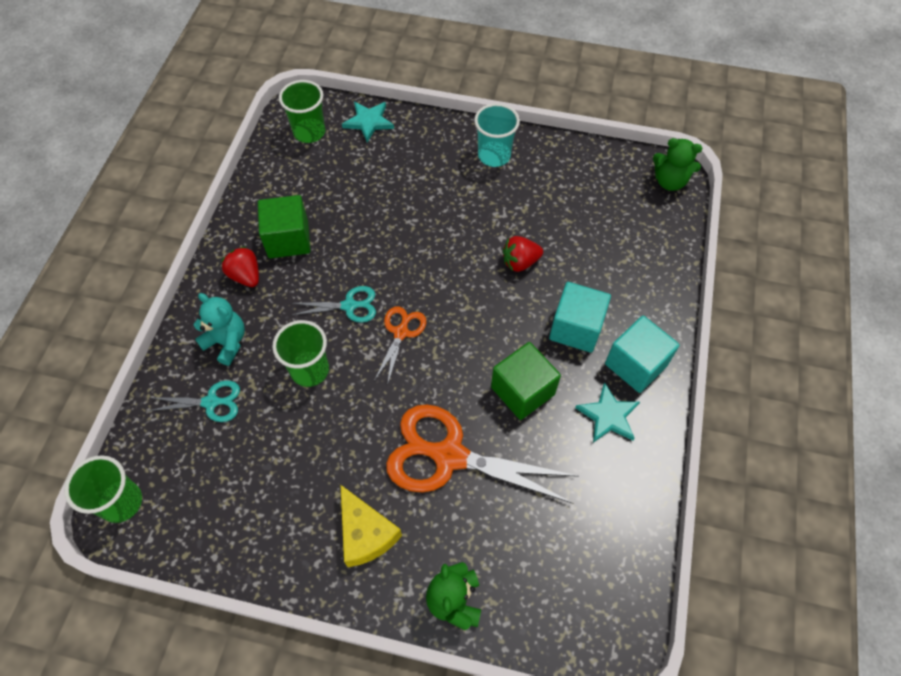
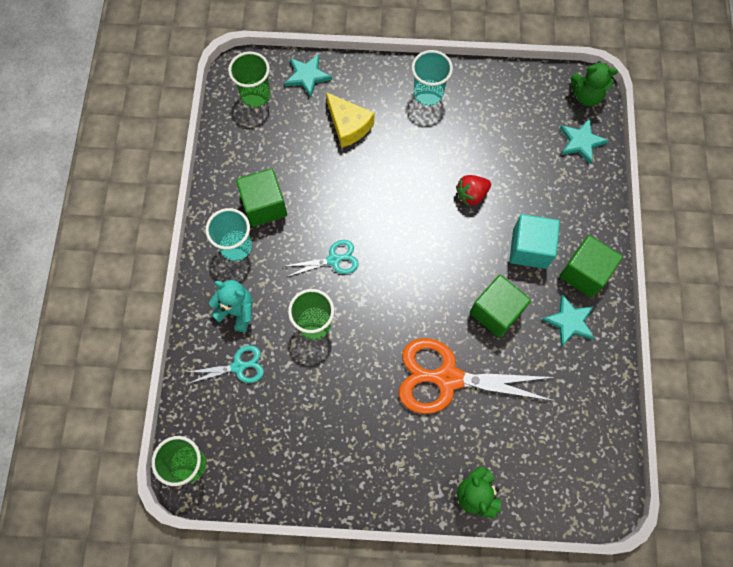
camera: 10 degrees left, 10 degrees up
red strawberry [221,246,259,287] -> turquoise cup [205,208,252,261]
yellow cheese [341,485,402,567] -> yellow cheese moved to [326,92,374,148]
orange scissors [374,306,426,385] -> none
turquoise cube [605,316,680,393] -> green cube [559,235,623,298]
none -> turquoise star [560,118,609,164]

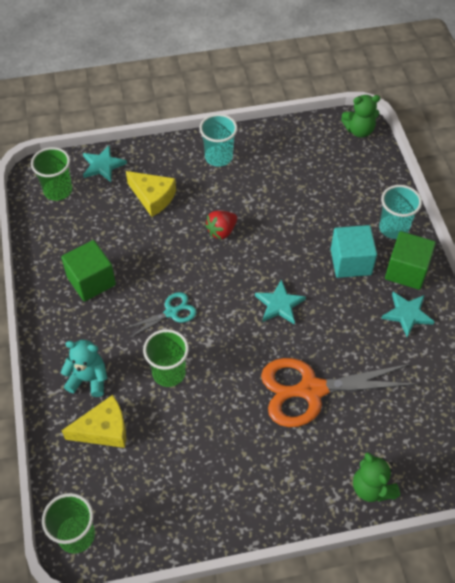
camera: 15 degrees left, 15 degrees down
turquoise scissors [188,345,264,384] -> yellow cheese [61,395,126,448]
turquoise cup [205,208,252,261] -> turquoise cup moved to [379,185,422,239]
red strawberry [456,175,491,207] -> red strawberry moved to [205,210,237,239]
green cube [470,275,531,338] -> none
turquoise star [560,118,609,164] -> turquoise star moved to [255,279,306,324]

